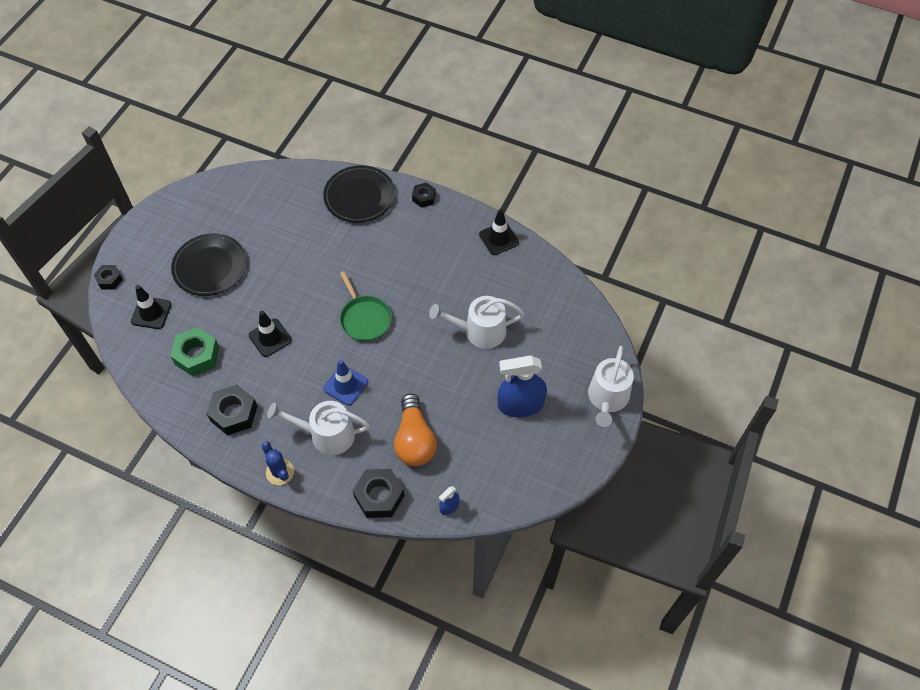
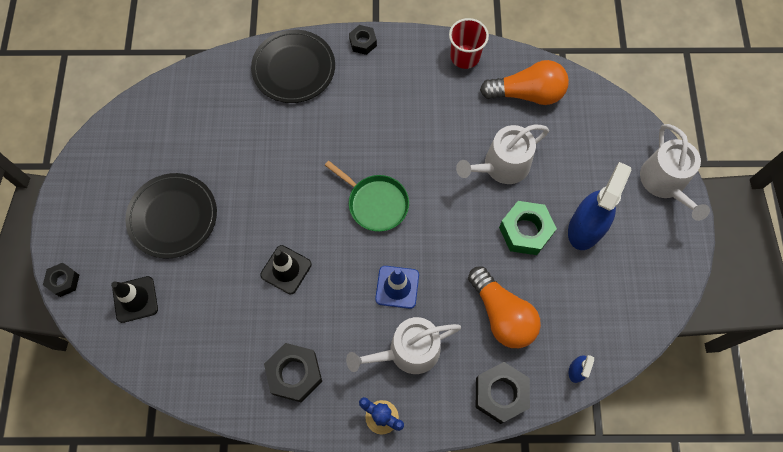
camera: 25 degrees left, 10 degrees up
green nut [170,327,219,376] -> green nut moved to [499,201,557,255]
black traffic cone [479,209,519,255] -> red cup [449,18,489,69]
blue spray bottle [498,355,547,417] -> blue spray bottle turned 150 degrees clockwise [568,162,631,250]
none -> orange light bulb [480,60,569,105]

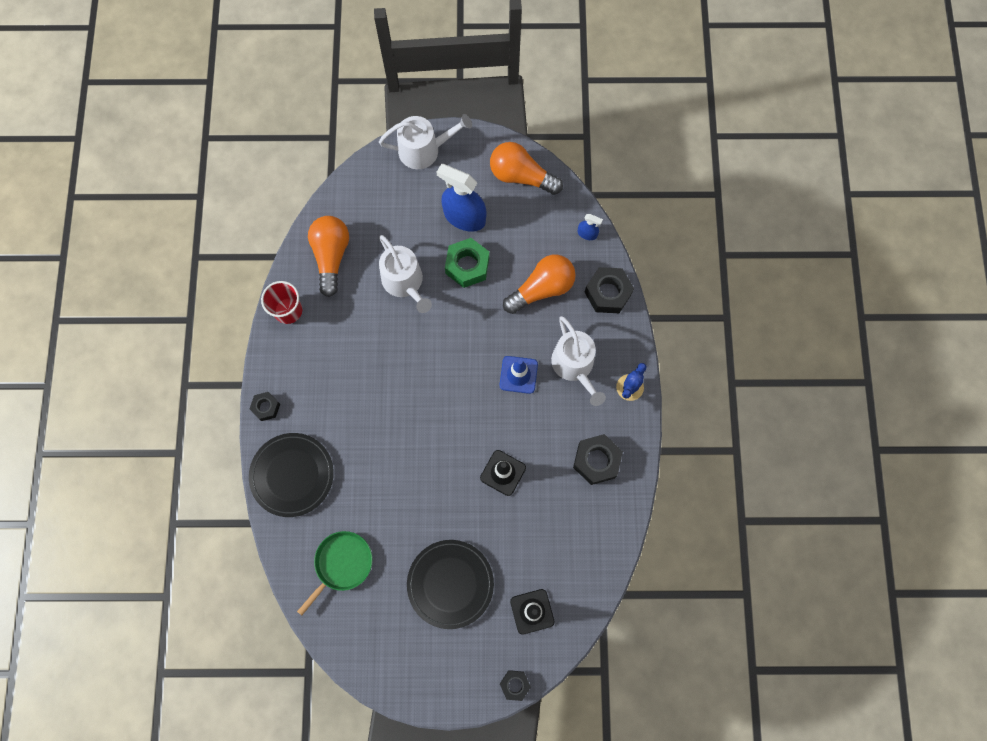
camera: 90 degrees left, 5 degrees up
green pan [325,161,409,232] -> green pan moved to [297,531,372,615]
none -> orange light bulb [490,142,563,195]

